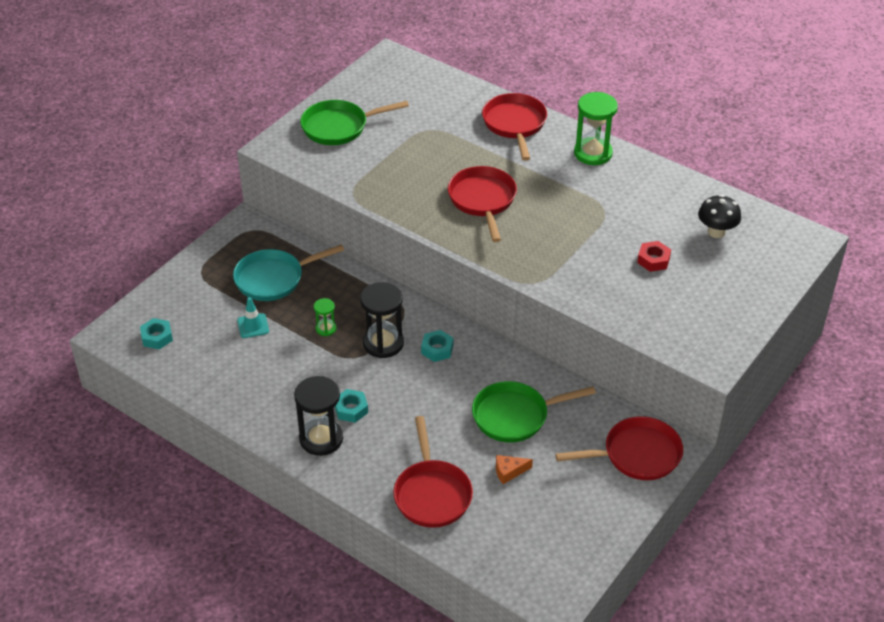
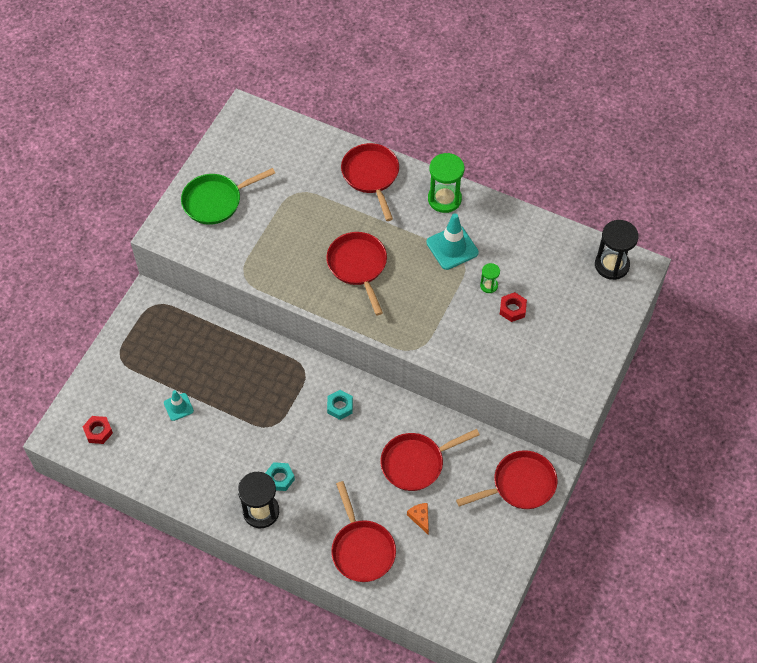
camera: 10 degrees left, 15 degrees up
turquoise nut [140,318,173,349] -> red nut [83,416,113,444]
turquoise pan [233,244,344,301] -> none
green hourglass [314,298,336,336] -> green hourglass moved to [480,263,500,293]
black hourglass [360,282,404,358] -> black hourglass moved to [595,220,639,280]
green pan [472,381,596,443] -> red pan [380,429,480,491]
orange cheese [496,455,533,484] -> orange cheese turned 90 degrees clockwise [407,503,429,534]
black mushroom [698,194,741,238] -> none
none -> turquoise traffic cone [426,214,479,270]

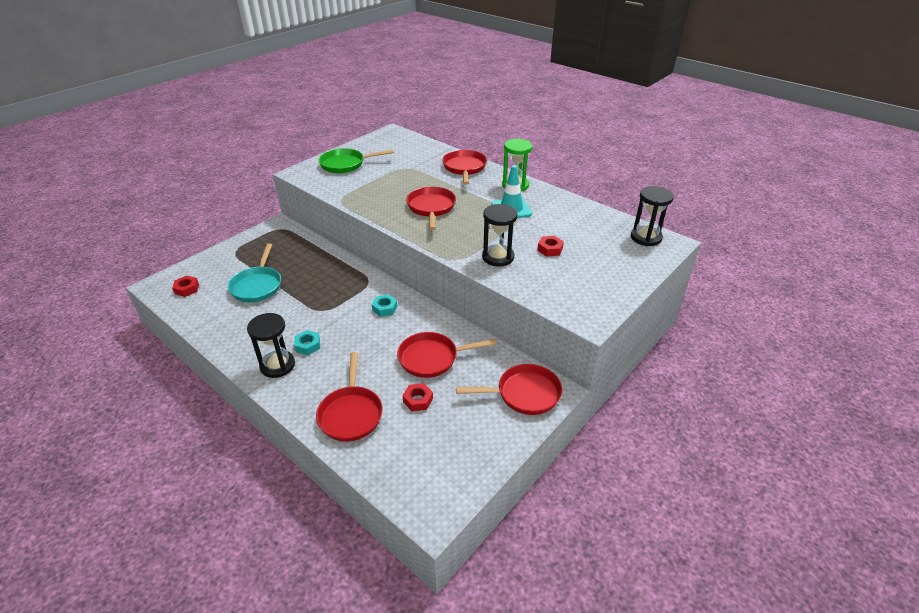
camera: 15 degrees right, 20 degrees down
turquoise traffic cone [164,390,194,421] -> turquoise pan [228,244,281,302]
orange cheese [407,503,429,534] -> red nut [402,383,433,411]
green hourglass [480,263,500,293] -> none
none -> black hourglass [482,204,518,267]

